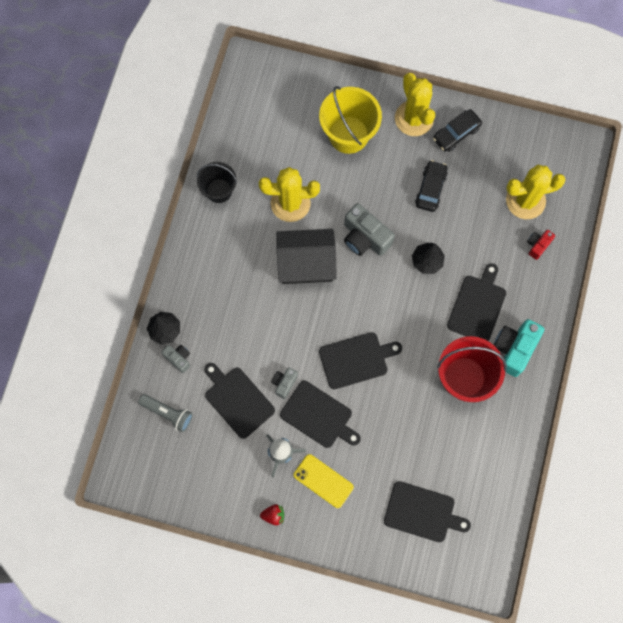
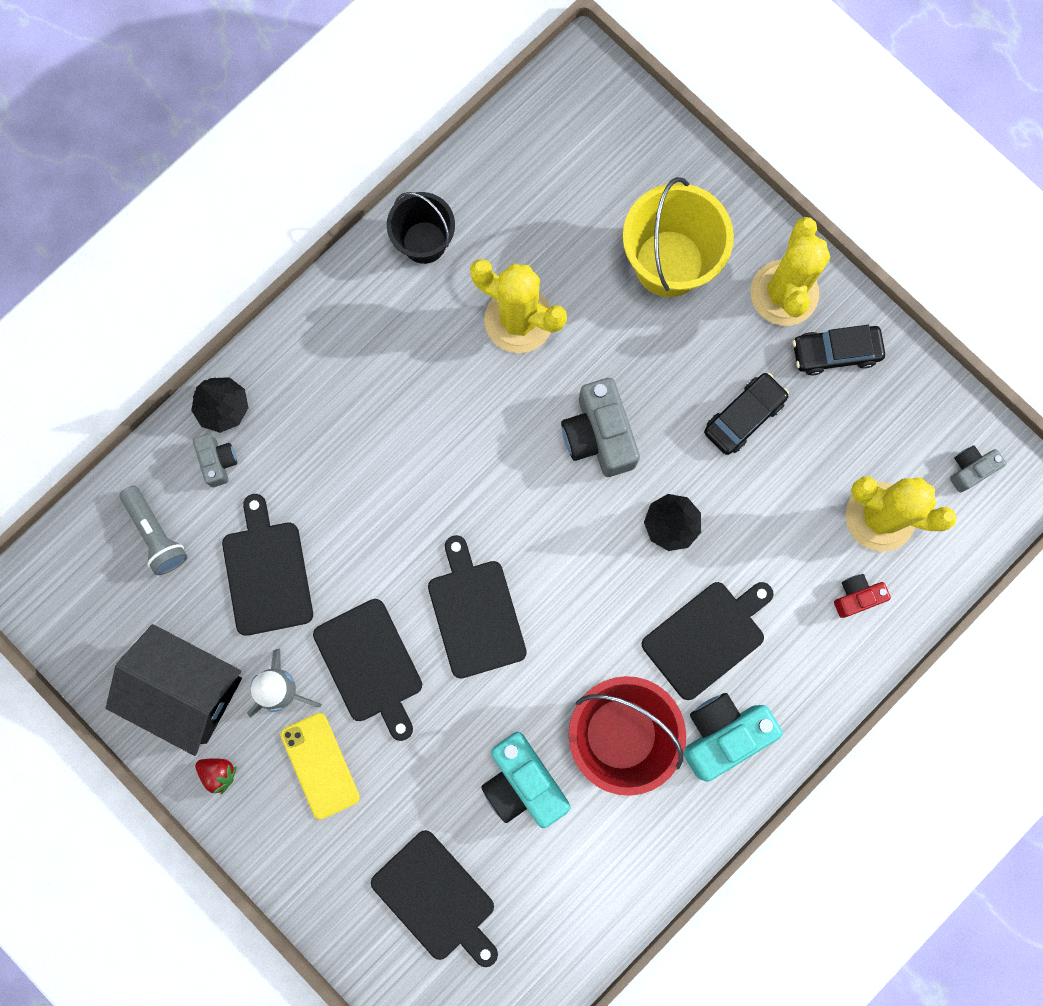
camera: 30 degrees right, 5 degrees up
grey camera [271,368,298,399] -> grey camera moved to [950,446,1006,492]
black house [276,229,337,284] -> black house moved to [106,624,242,756]
black cutting board [319,332,402,389] -> black cutting board turned 120 degrees counterclockwise [428,535,527,679]
none -> turquoise camera [481,732,571,828]

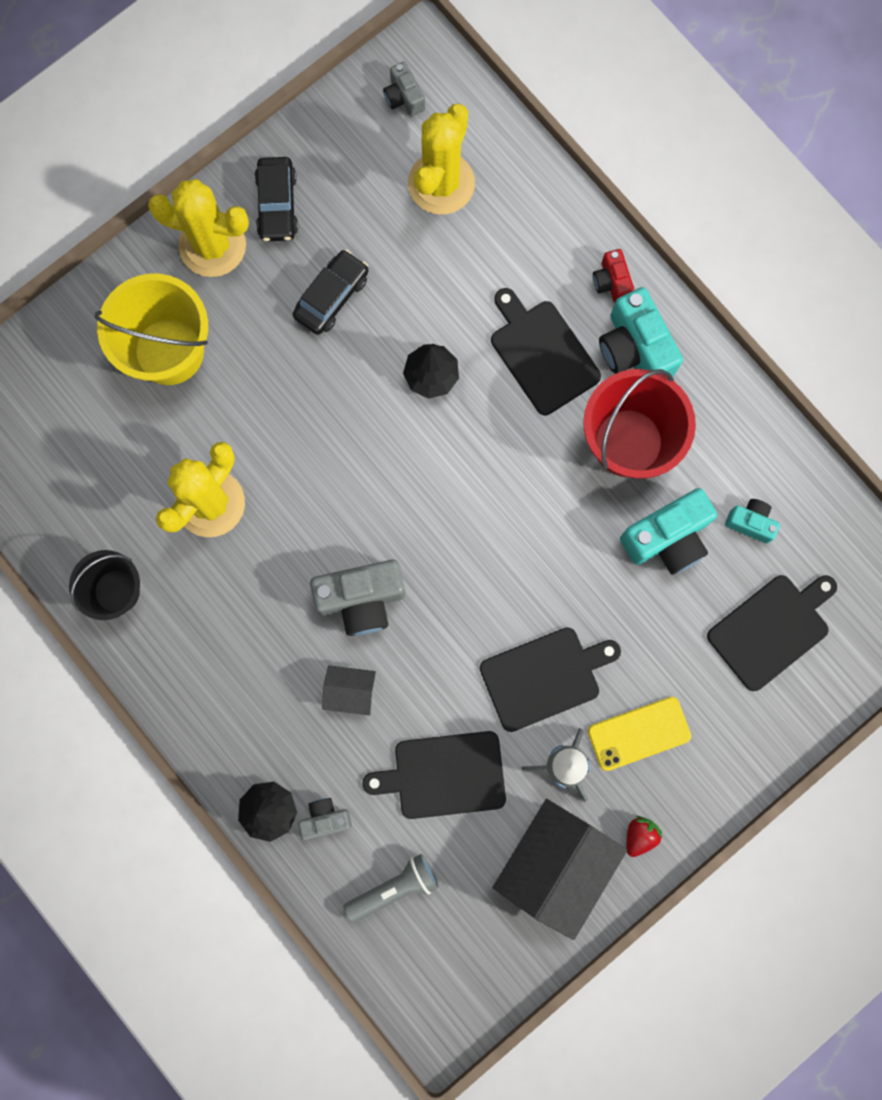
camera: 85 degrees left, 0 degrees up
black cutting board [428,535,527,679] -> none
grey camera [561,378,640,477] -> grey camera moved to [310,560,405,636]
black car [704,373,789,455] -> black car turned 75 degrees clockwise [293,249,369,335]
red camera [834,574,891,618] -> red camera moved to [593,249,634,303]
none -> black house [322,665,376,715]
none -> turquoise camera [725,499,780,543]

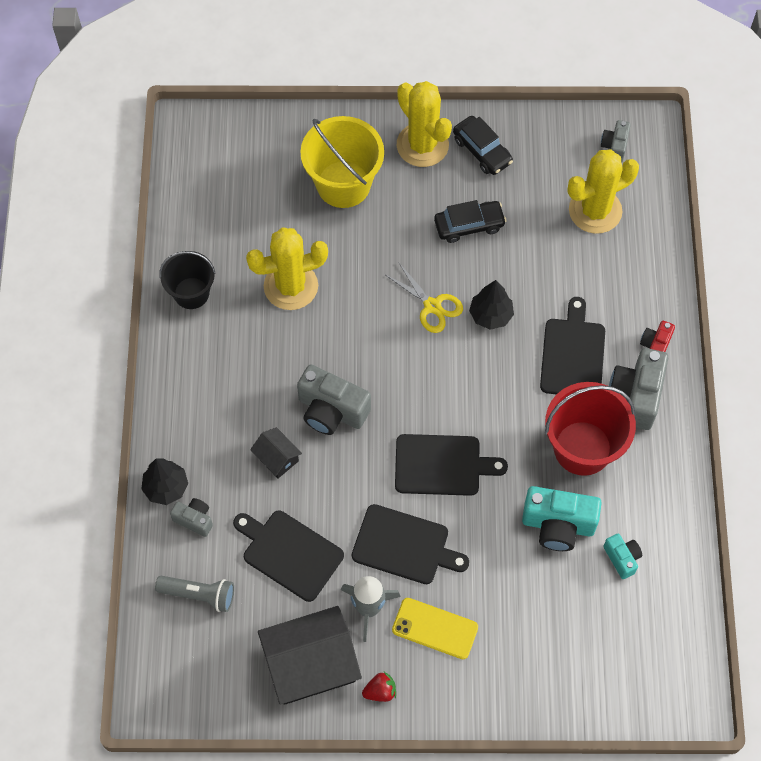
camera: 40 degrees right, 15 degrees down
black car [254,157,298,242] -> black car turned 75 degrees counterclockwise [453,116,513,175]
turquoise camera [599,287,683,377] -> grey camera [609,348,668,430]
black cutting board [707,575,837,691] -> black cutting board moved to [395,434,508,496]
none -> yellow scissors [384,263,463,333]

